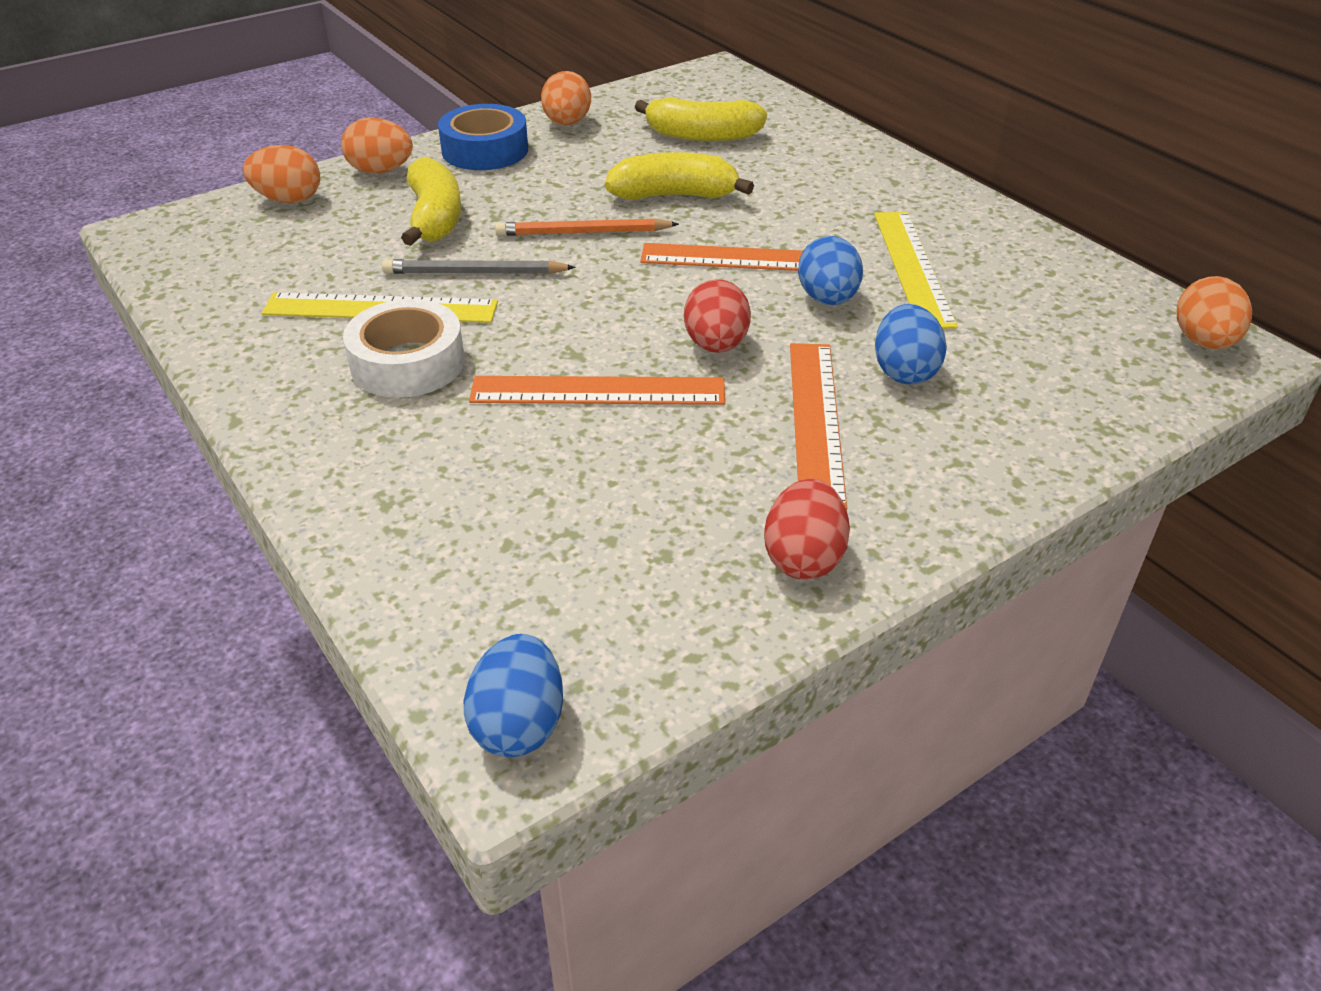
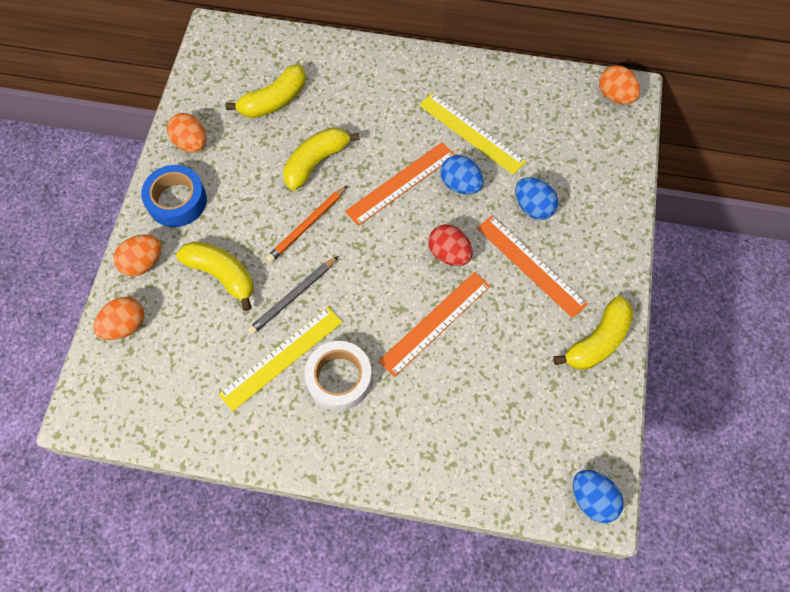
camera: 45 degrees left, 25 degrees up
red egg [764,479,850,580] -> yellow banana [553,296,634,370]

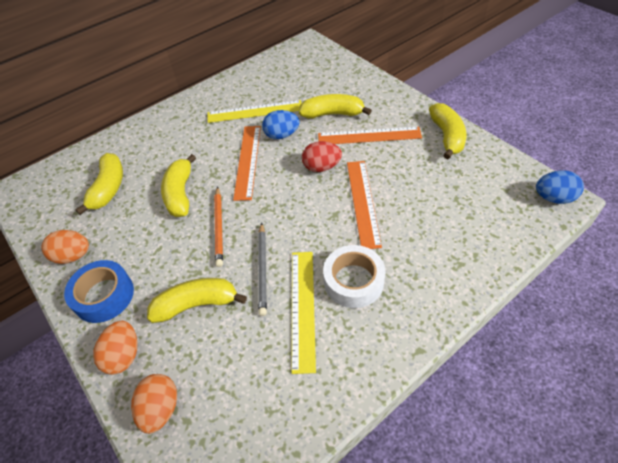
camera: 45 degrees left, 15 degrees down
blue egg [515,177,558,220] -> yellow banana [299,94,372,119]
orange egg [599,65,640,104] -> none

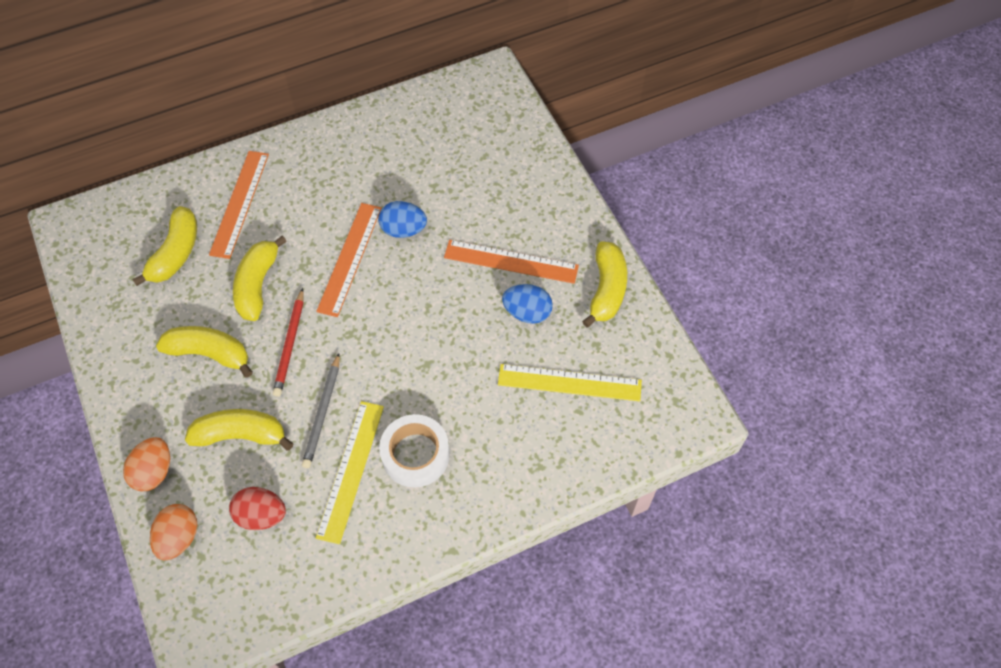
camera: 10 degrees right, 10 degrees up
orange egg [41,230,89,264] -> none
blue tape [64,260,134,323] -> none
yellow ruler [207,100,302,123] -> yellow ruler moved to [498,364,642,401]
orange pencil [214,186,223,267] -> red pencil [273,288,304,397]
yellow banana [299,94,372,119] -> yellow banana moved to [156,326,253,378]
red egg [302,141,342,172] -> red egg moved to [229,487,286,530]
orange ruler [347,161,382,249] -> orange ruler moved to [209,151,269,259]
blue egg [536,170,584,204] -> blue egg moved to [502,284,553,324]

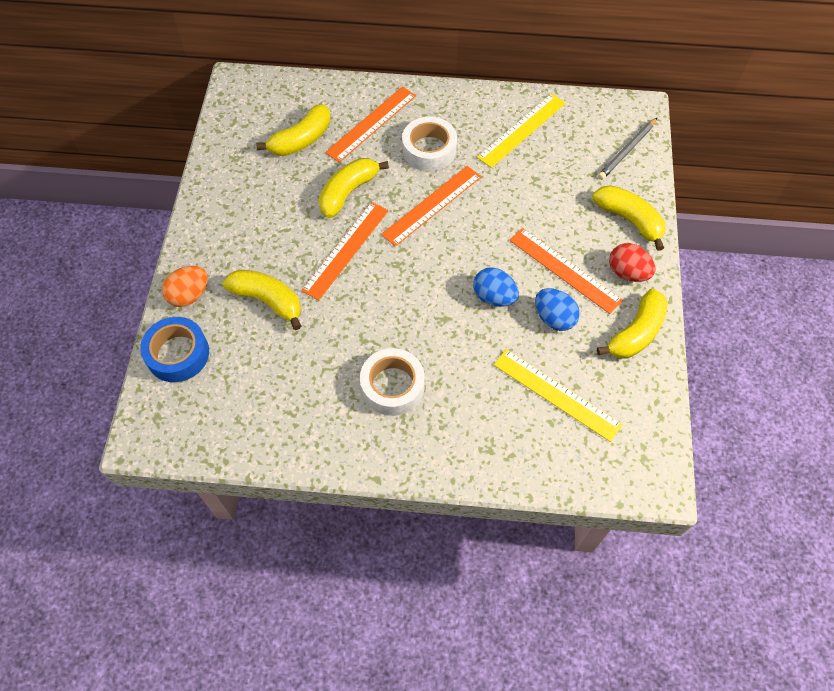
camera: 30 degrees right, 0 degrees up
orange egg [150,504,197,561] -> blue tape [140,317,209,382]
yellow banana [156,326,253,378] -> yellow banana moved to [592,185,666,251]
red egg [229,487,286,530] -> red egg moved to [609,243,655,282]
red pencil [273,288,304,397] -> orange ruler [301,202,388,300]
grey pencil [302,353,340,468] -> grey pencil moved to [598,117,658,180]
yellow ruler [316,401,384,544] -> yellow ruler moved to [477,94,566,168]
blue egg [378,201,427,238] -> blue egg moved to [473,267,519,307]
none -> white tape [402,117,457,171]

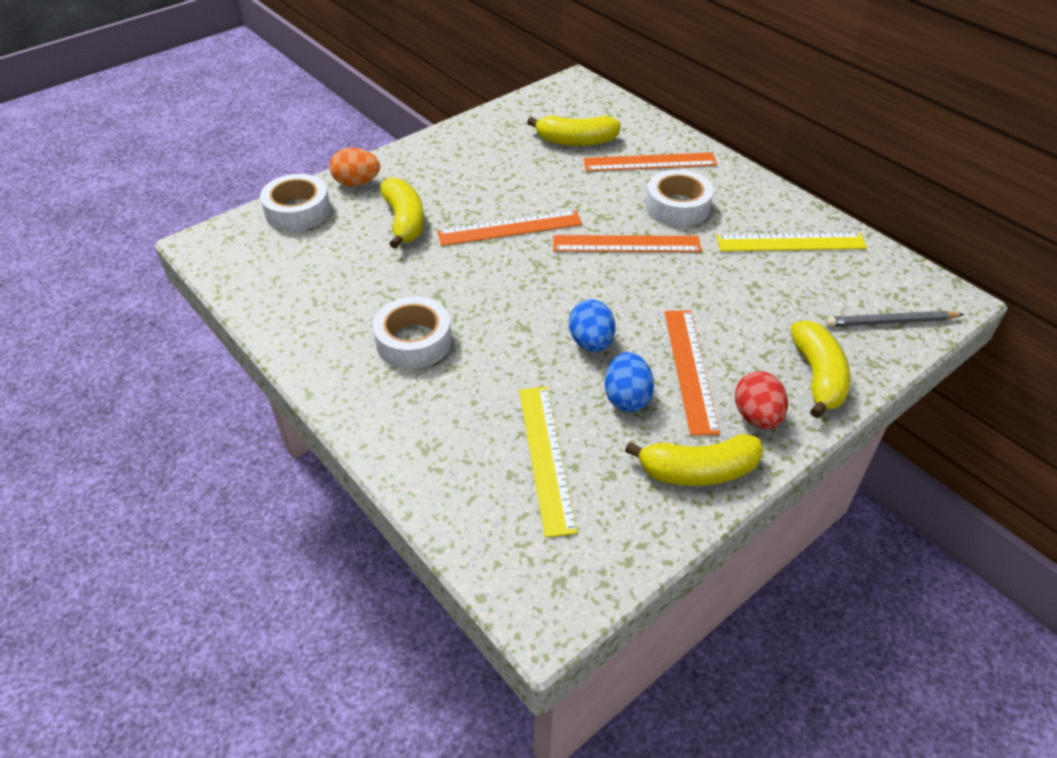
camera: 45 degrees right, 15 degrees down
blue tape [140,317,209,382] -> white tape [260,174,331,231]
yellow banana [319,158,389,218] -> none

